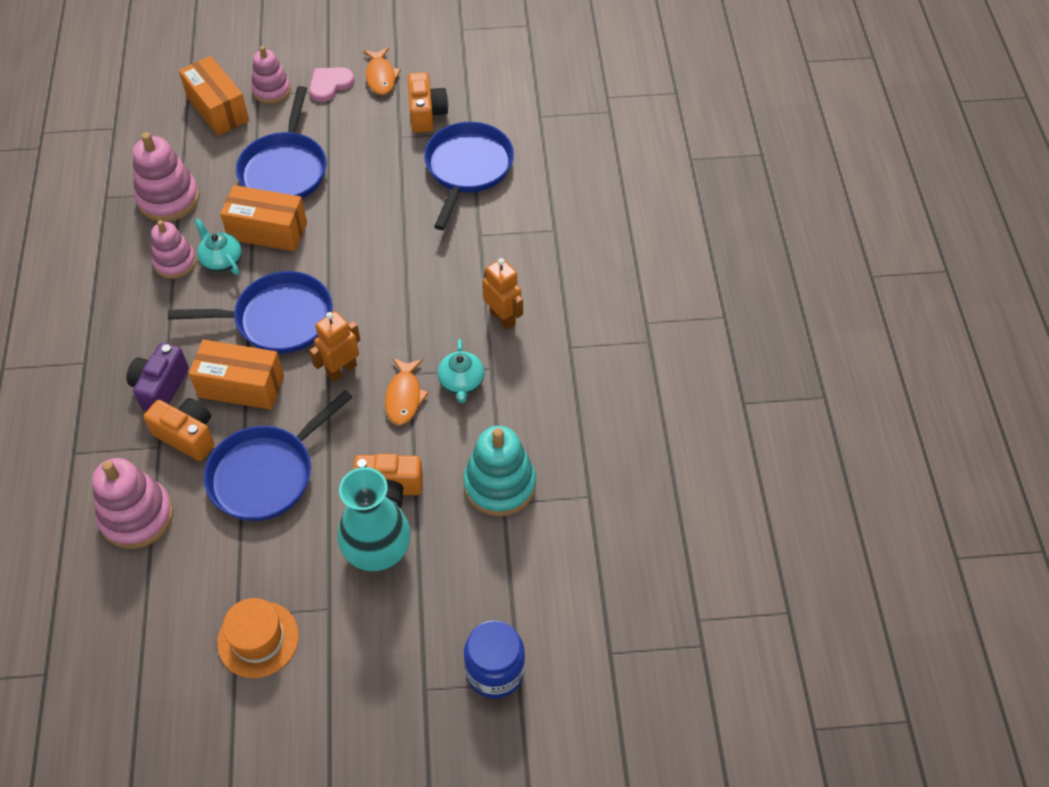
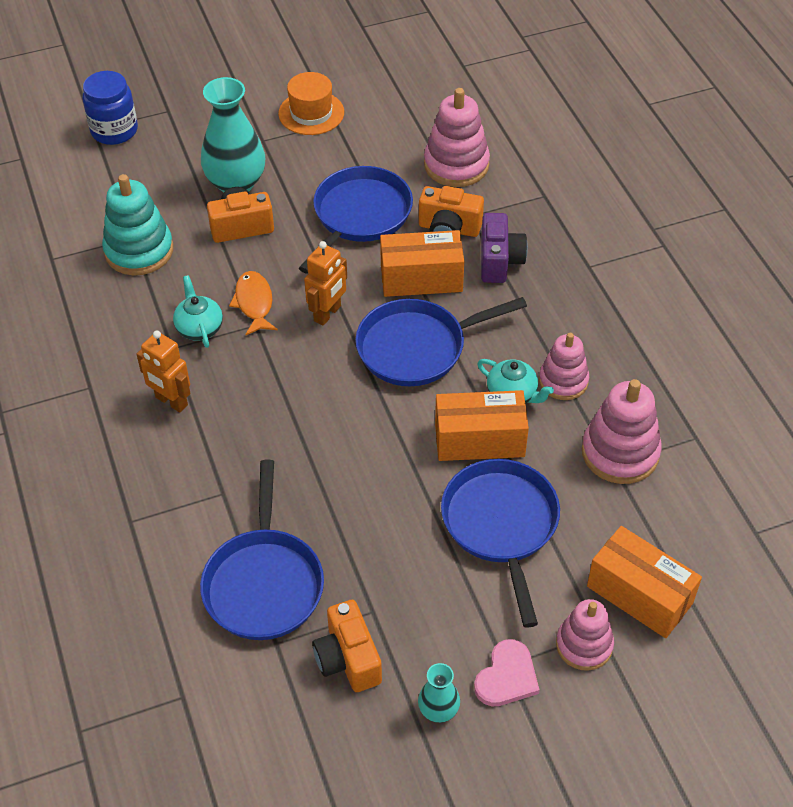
camera: 165 degrees right, 5 degrees down
orange fish [364,48,401,95] -> turquoise vase [418,663,460,723]

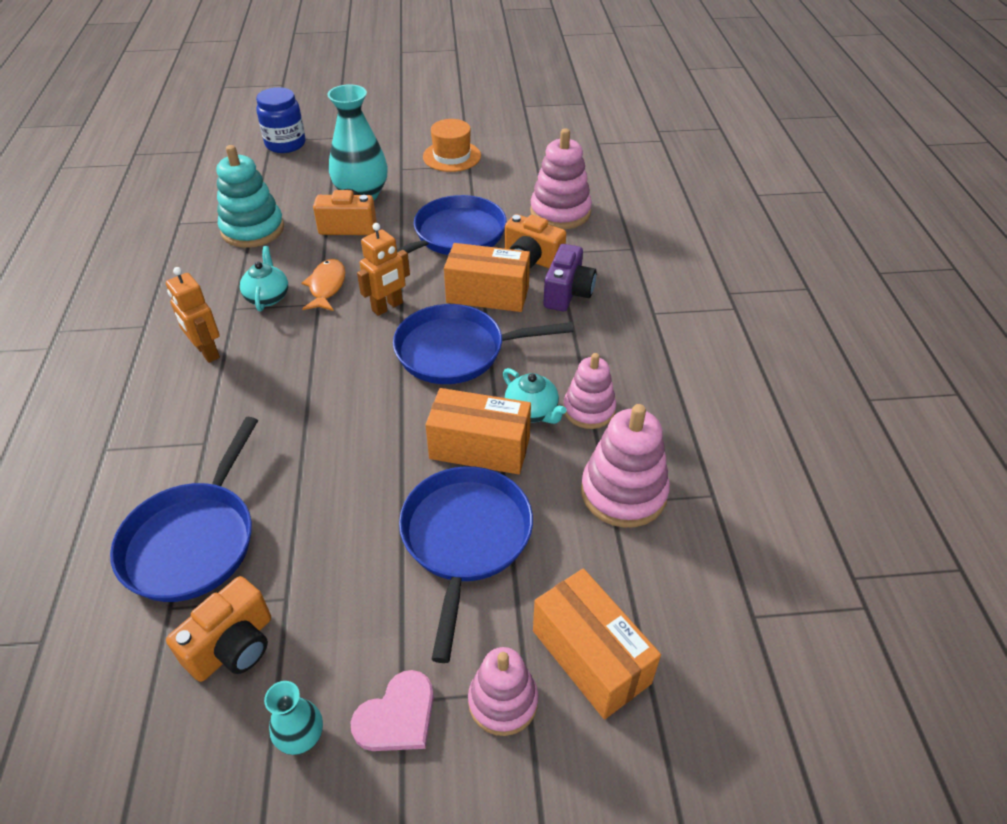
camera: 15 degrees right, 5 degrees down
orange camera [312,600,382,692] -> orange camera turned 135 degrees counterclockwise [166,576,271,682]

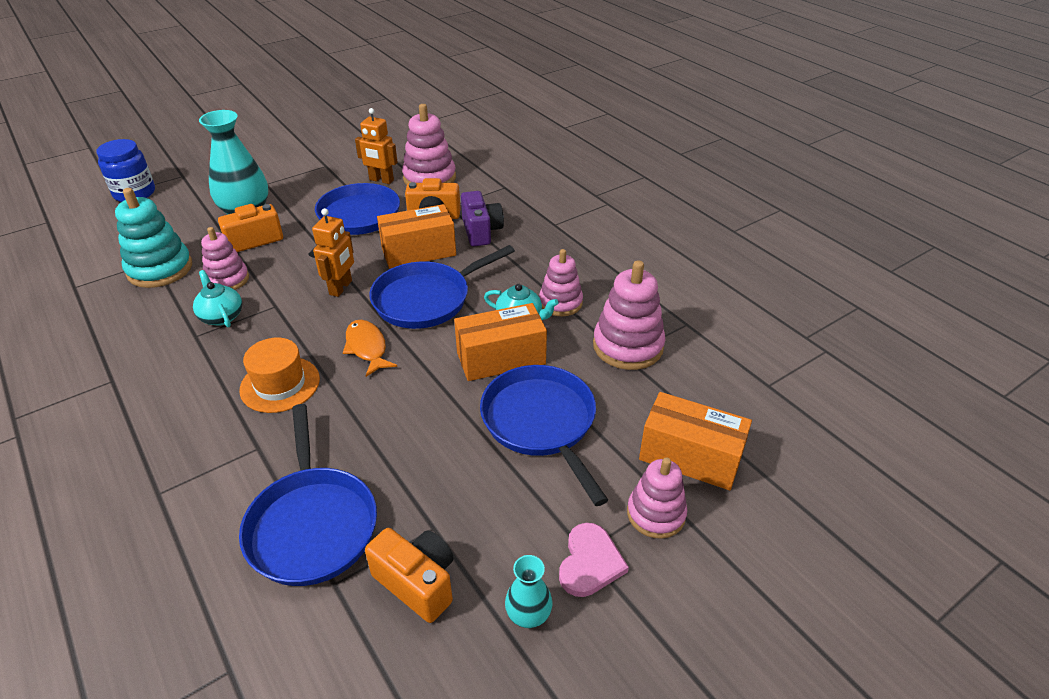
camera: 30 degrees left, 5 degrees down
orange robot [166,267,220,363] -> orange robot moved to [355,108,398,184]
orange camera [166,576,271,682] -> orange camera turned 60 degrees counterclockwise [365,528,454,623]
orange fish [302,259,345,311] -> orange fish moved to [343,320,397,377]
orange hat [423,119,481,172] -> orange hat moved to [239,337,320,413]
none -> pink stacking toy [201,227,249,290]

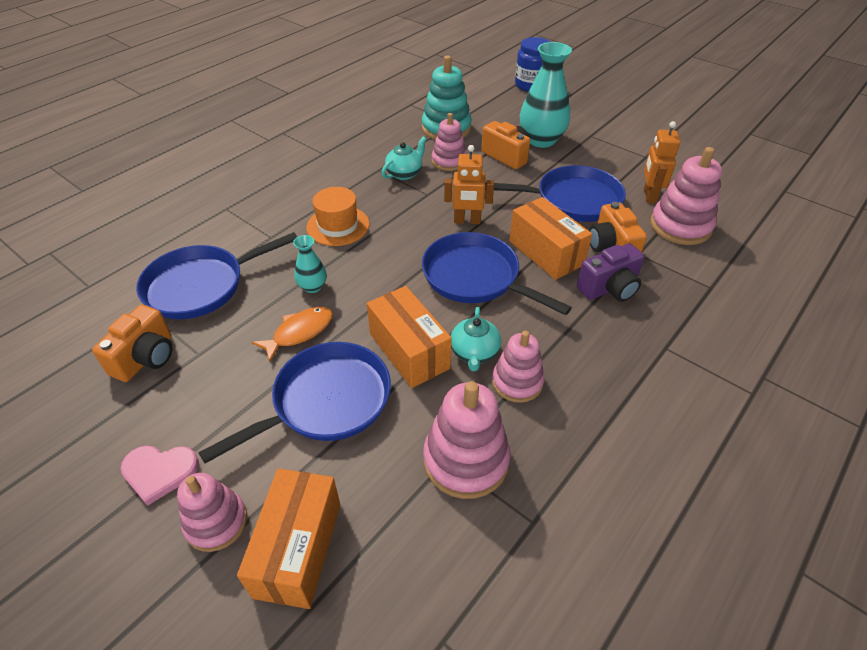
camera: 75 degrees right, 5 degrees up
orange fish [343,320,397,377] -> orange fish moved to [252,307,333,362]
turquoise vase [505,555,553,628] -> turquoise vase moved to [293,235,327,293]

